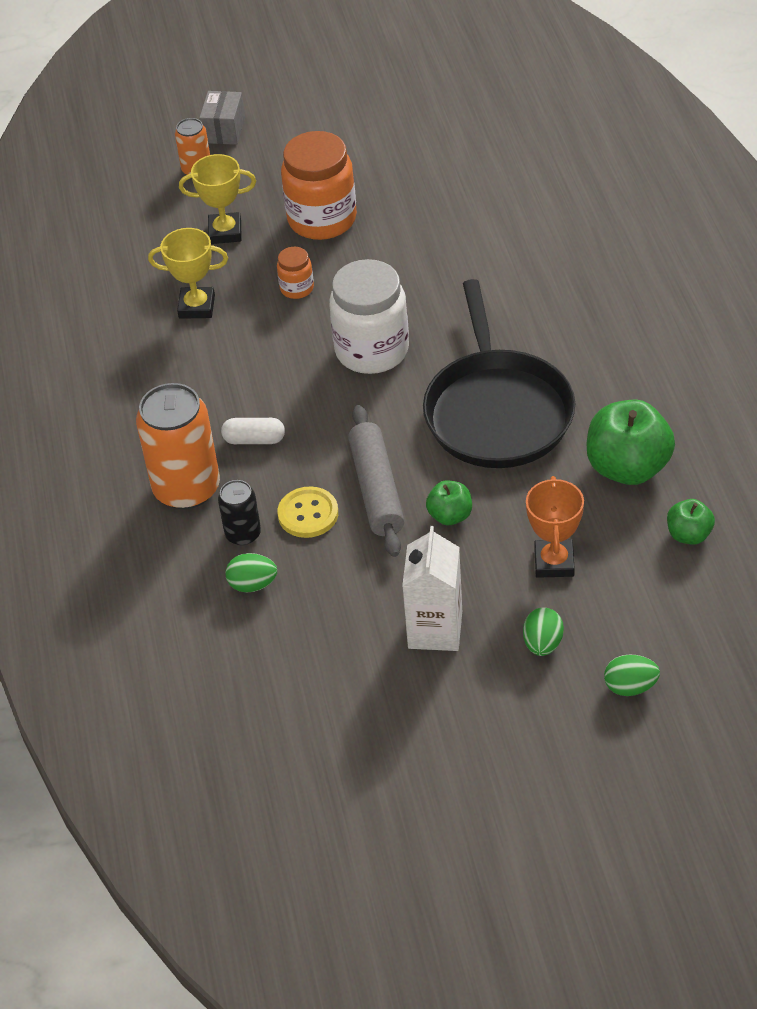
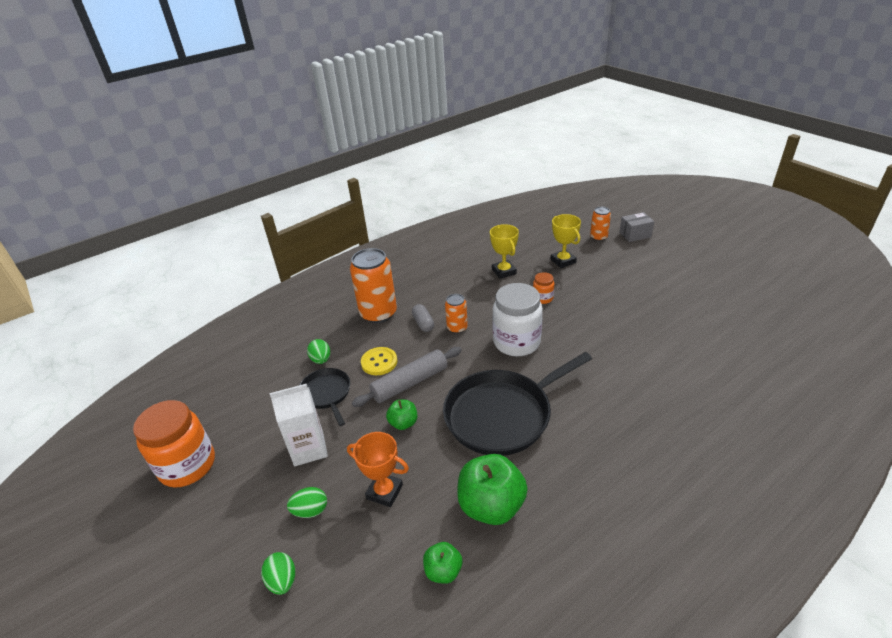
camera: 65 degrees right, 10 degrees down
black can [218,480,261,545] -> none
white capsule [221,418,285,444] -> grey capsule [412,304,434,332]
orange jar [281,131,357,240] -> orange jar moved to [133,400,215,488]
orange trophy [526,476,584,578] -> orange trophy turned 45 degrees clockwise [347,432,409,507]
none -> black pan [300,368,350,426]
none -> orange can [445,294,468,334]

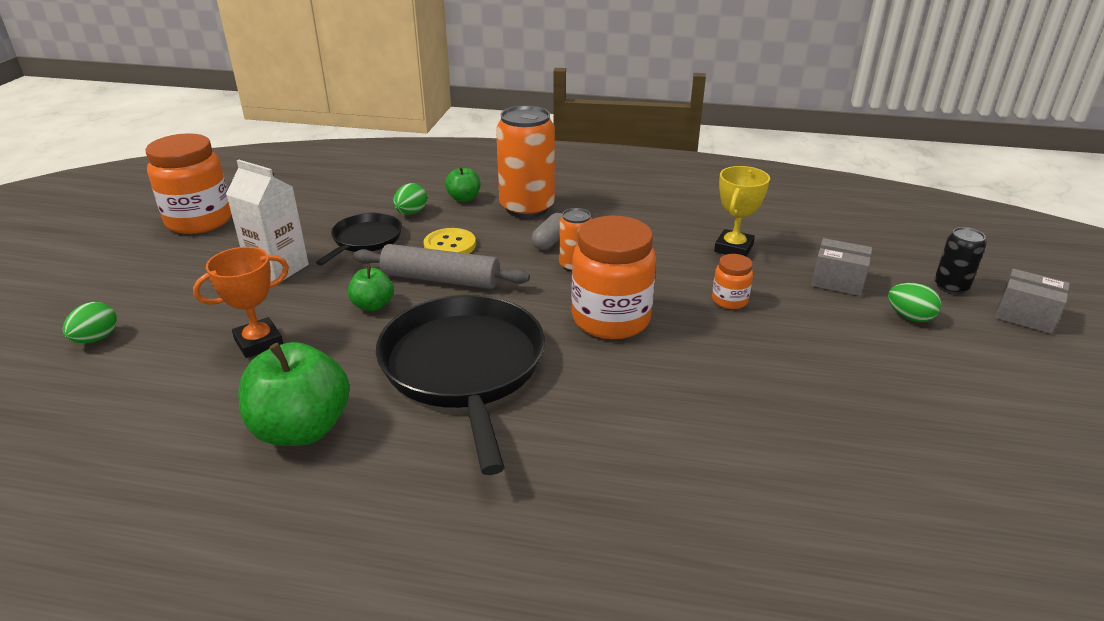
camera: 45 degrees right, 5 degrees down
green egg [287,487,327,518] -> green egg moved to [888,283,941,322]
orange trophy [347,432,409,507] -> orange trophy turned 75 degrees clockwise [193,247,289,358]
green apple [423,542,462,584] -> green apple moved to [445,166,480,202]
black pan [443,352,592,456] -> black pan turned 60 degrees clockwise [376,295,545,475]
white jar [492,283,543,356] -> orange jar [571,216,656,339]
yellow trophy [551,214,581,268] -> grey box [811,238,872,296]
orange can [590,207,611,241] -> black can [934,227,986,294]

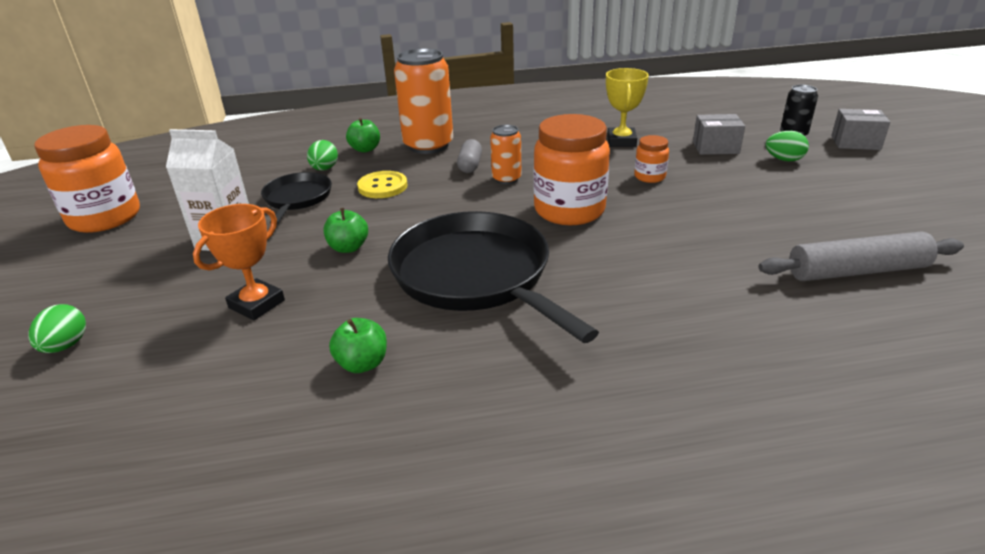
camera: 20 degrees left, 0 degrees up
green apple [238,342,349,446] -> green apple [329,318,387,373], size x0.52
grey rolling pin [353,244,530,289] -> grey rolling pin moved to [759,231,964,281]

